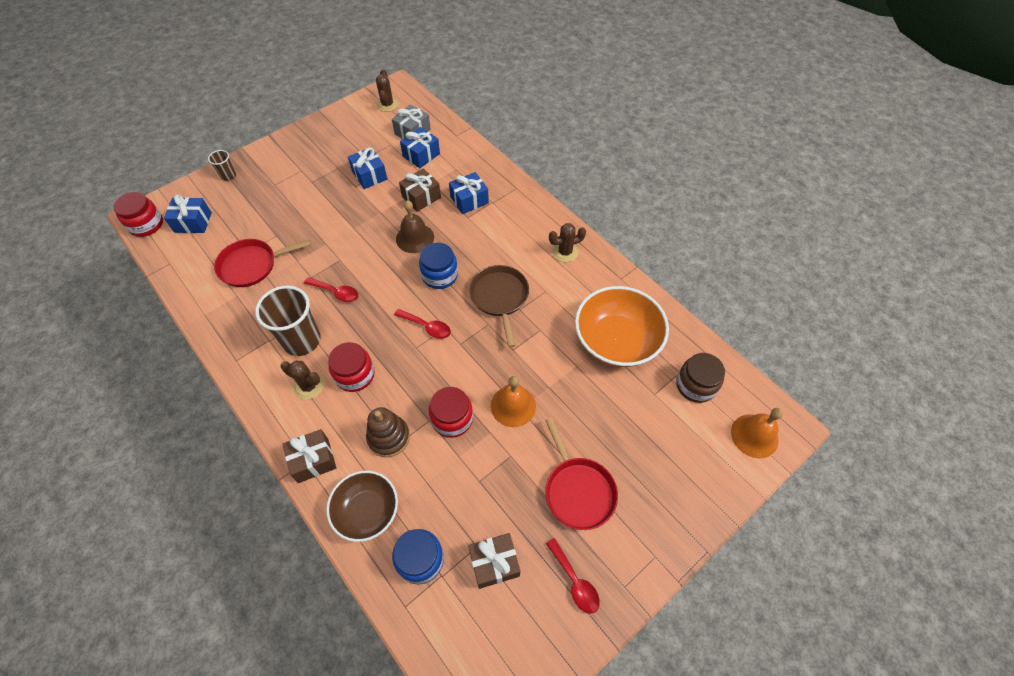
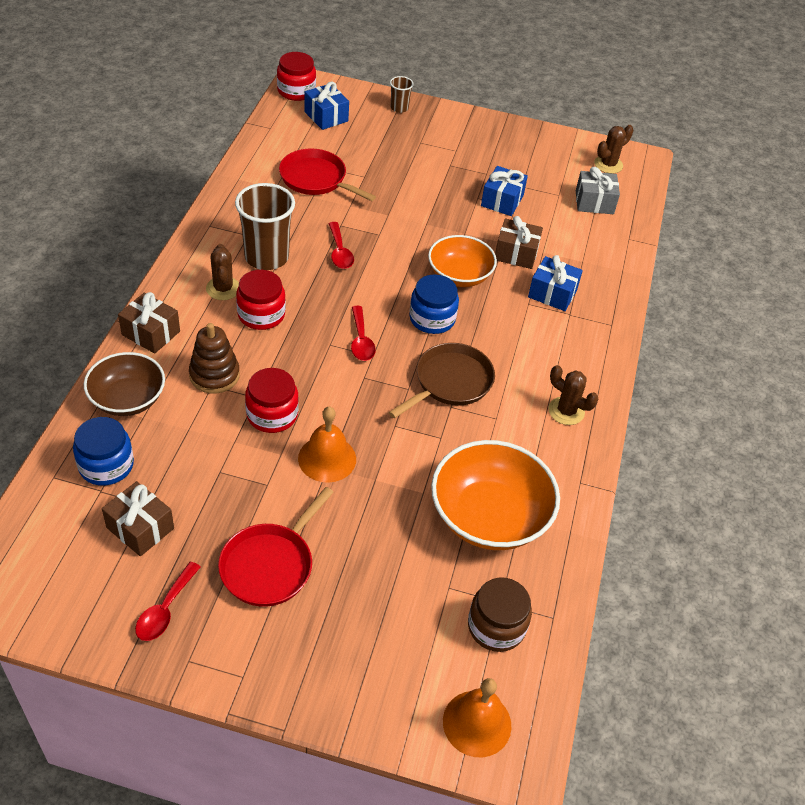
camera: 50 degrees right, 10 degrees down
brown bell [396,200,434,253] -> orange bowl [428,235,497,287]
blue gift [400,127,440,168] -> none

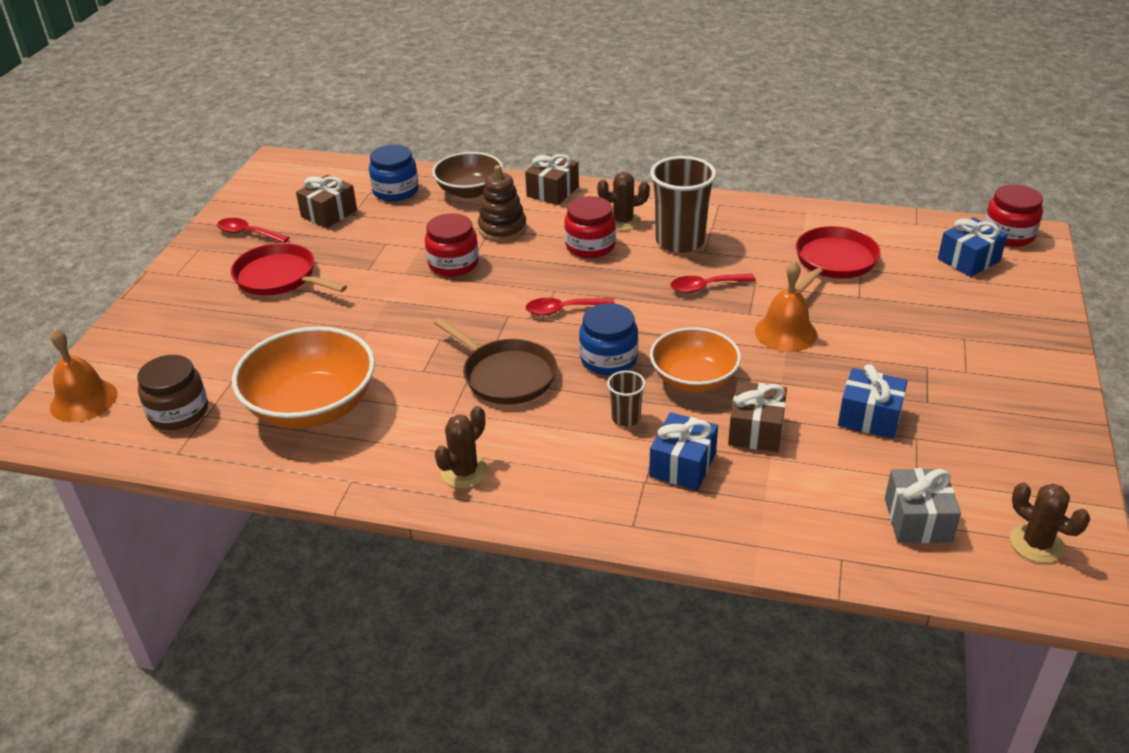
camera: 95 degrees right, 10 degrees down
orange bell [298,407,356,483] -> orange bell moved to [755,261,817,352]
brown cup [390,76,414,113] -> brown cup moved to [607,371,646,426]

